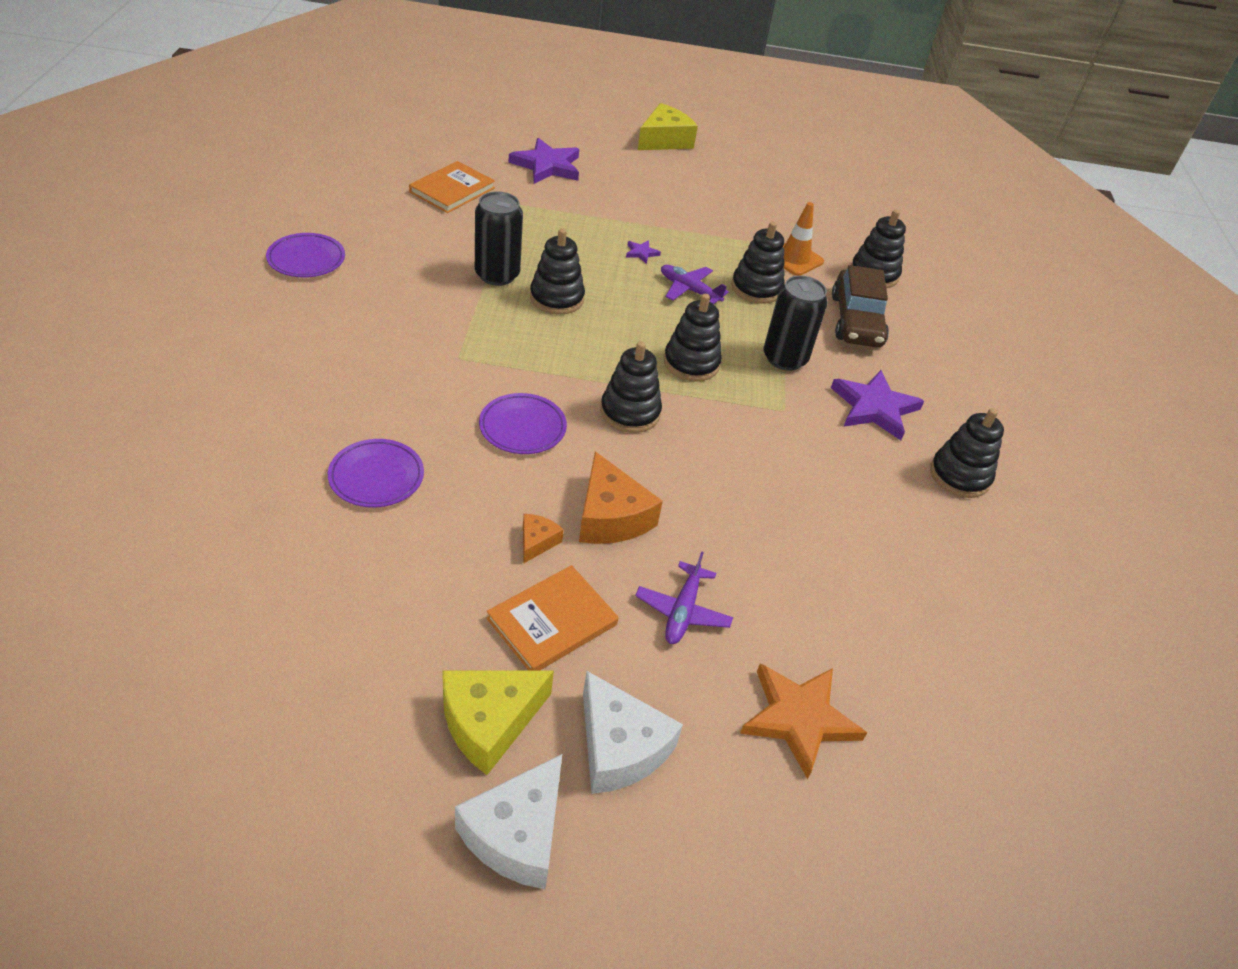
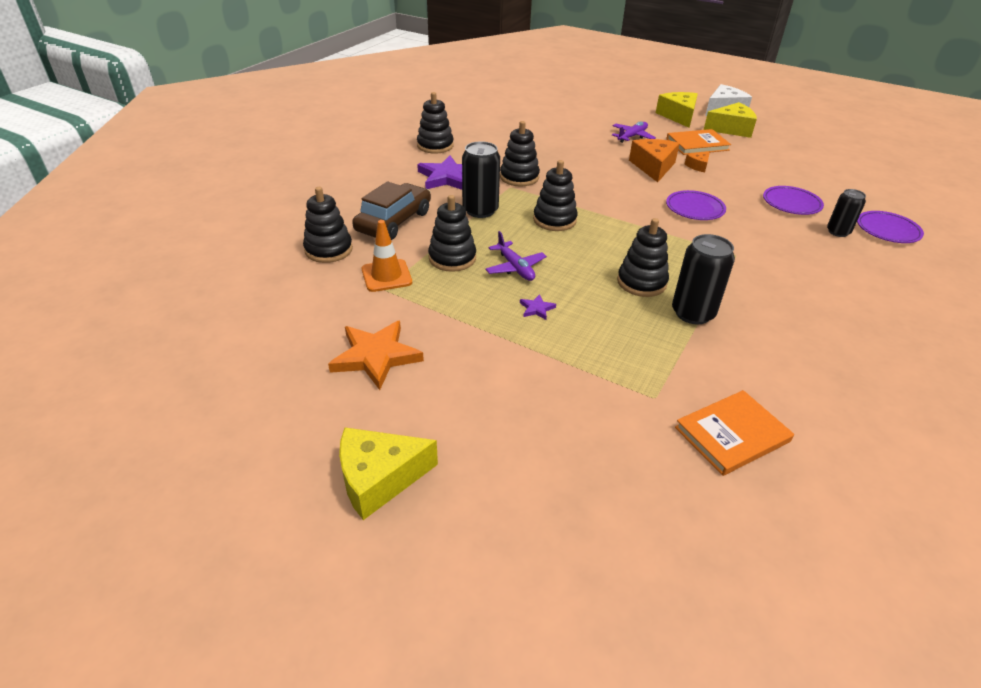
camera: 150 degrees left, 5 degrees down
purple plate [266,233,345,278] -> purple plate moved to [857,211,924,243]
purple star [509,138,579,184] -> none
white cheese [583,671,683,794] -> yellow cheese [656,92,698,128]
black stacking toy [600,341,662,433] -> black stacking toy moved to [500,121,540,187]
orange star [740,663,867,779] -> orange star moved to [328,320,424,390]
none -> black can [827,189,866,237]

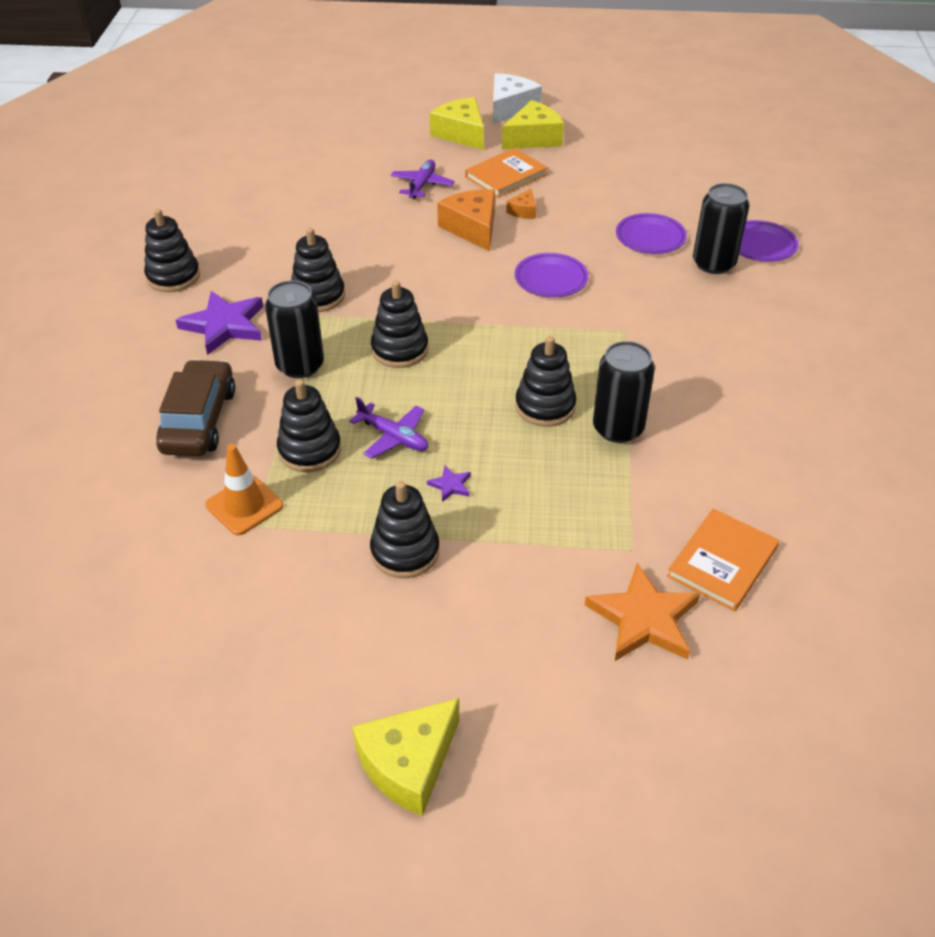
camera: 25 degrees left, 5 degrees up
black stacking toy [303,187,353,263] -> black stacking toy moved to [370,481,439,578]
orange star [328,320,424,390] -> orange star moved to [585,563,700,661]
black can [827,189,866,237] -> black can [693,183,750,274], size x1.59

